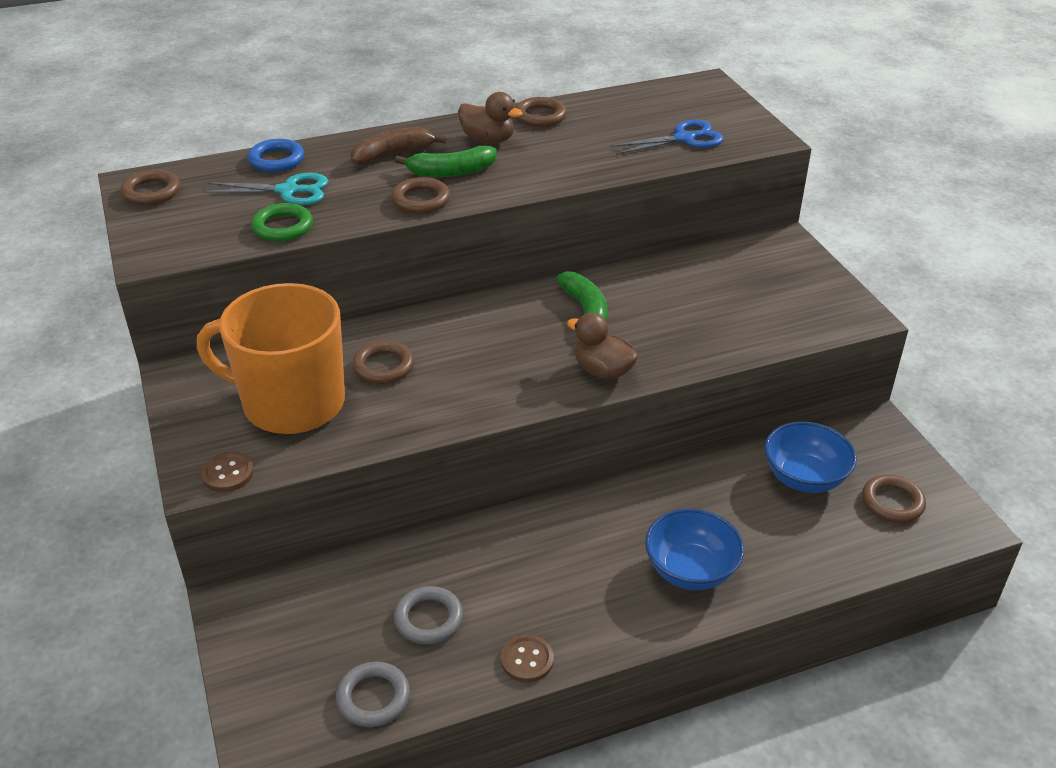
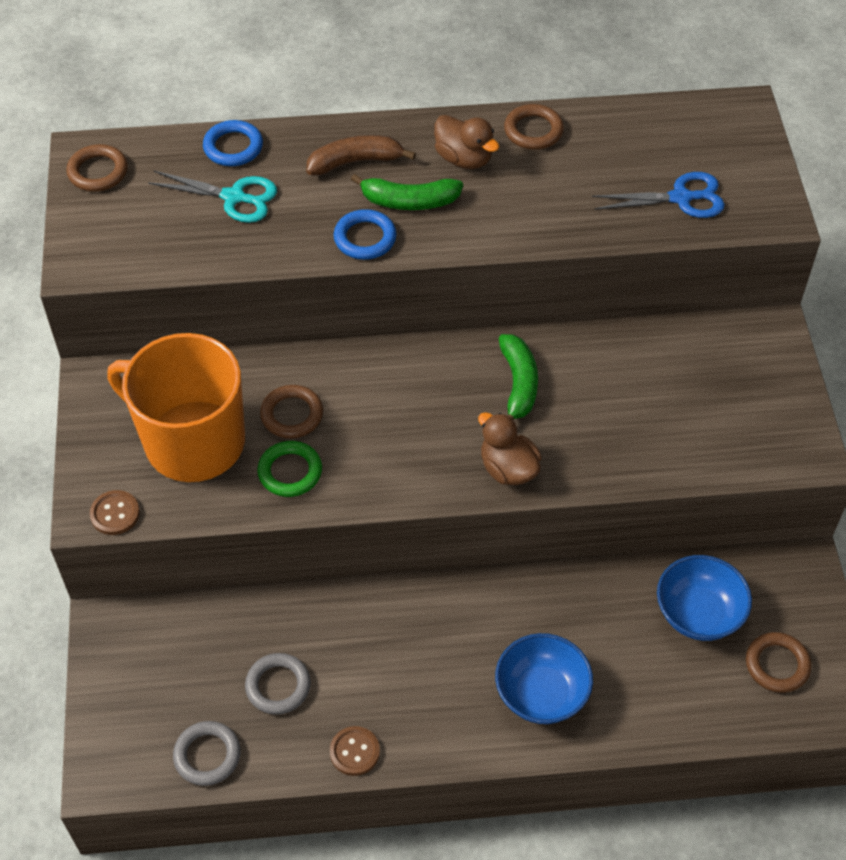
camera: 15 degrees right, 15 degrees up
green ring [251,203,313,242] -> green ring moved to [257,441,322,497]
brown ring [391,177,450,214] -> blue ring [334,209,397,260]

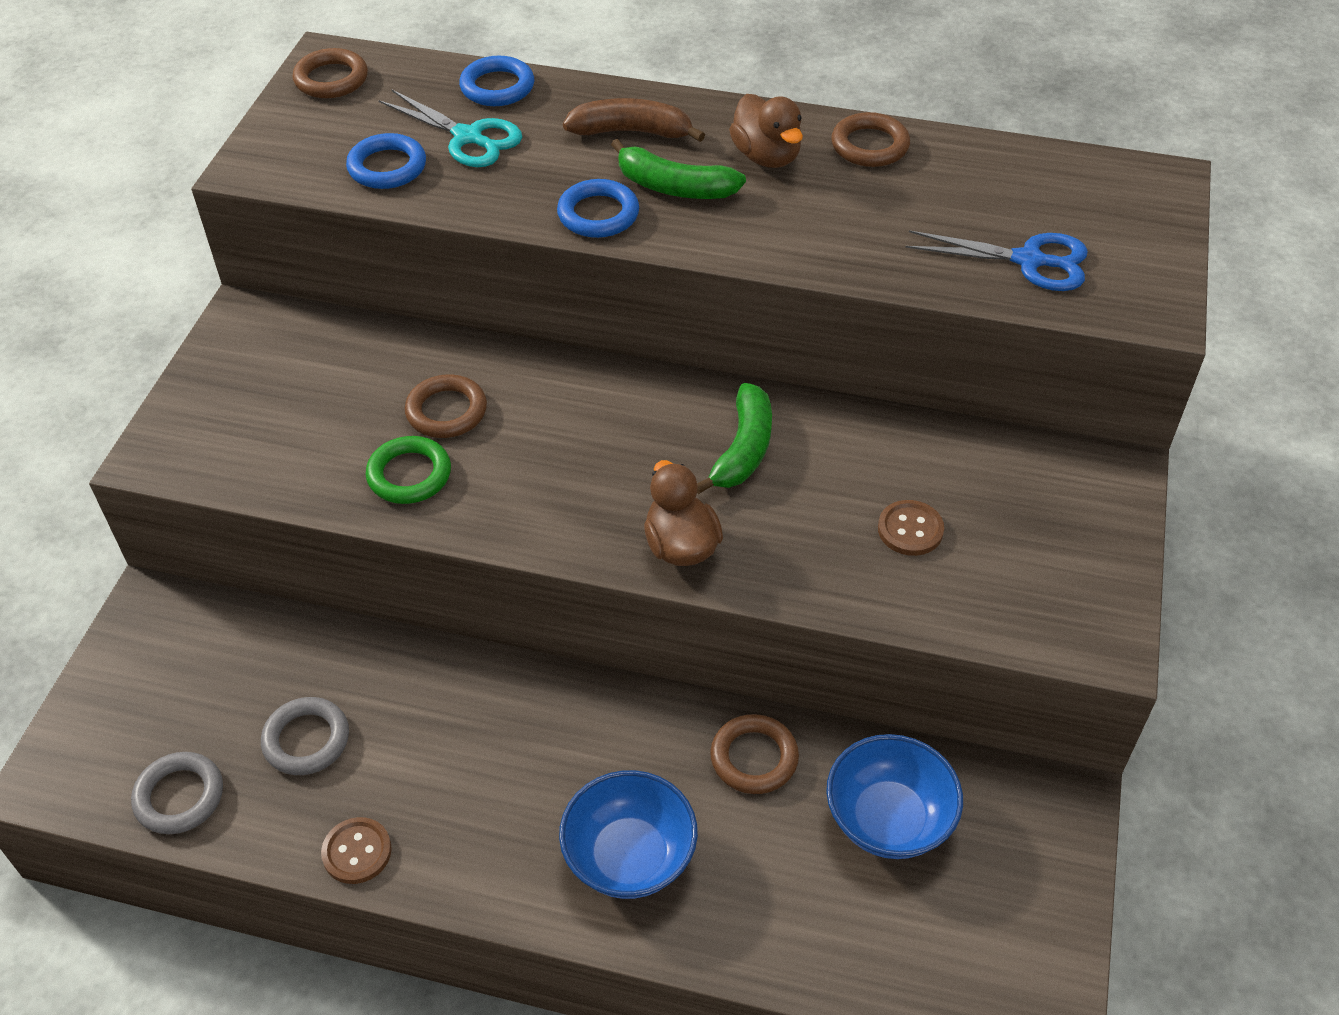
camera: 20 degrees right, 5 degrees down
brown button [90,490,140,535] -> brown button moved to [878,500,944,556]
orange mug [107,333,245,482] -> none
brown ring [746,632,812,693] -> brown ring moved to [710,714,799,794]
none -> blue ring [346,133,426,189]

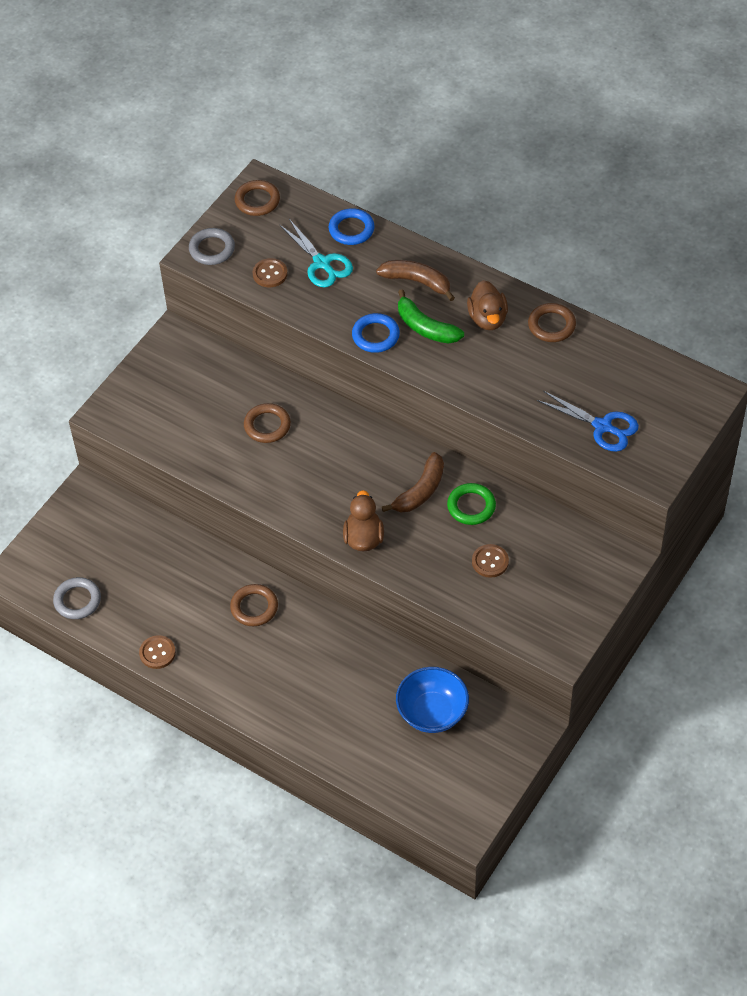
camera: 20 degrees right, 5 degrees up
grey ring [261,697,349,775] -> grey ring moved to [189,228,235,265]
blue ring [346,133,426,189] -> brown button [253,258,287,287]
green ring [366,436,451,504] -> green ring moved to [447,483,496,525]
blue bowl [559,770,698,899] -> none
green banana [697,383,772,494] -> brown banana [382,452,444,512]
brown ring [710,714,799,794] -> brown ring moved to [230,584,278,626]

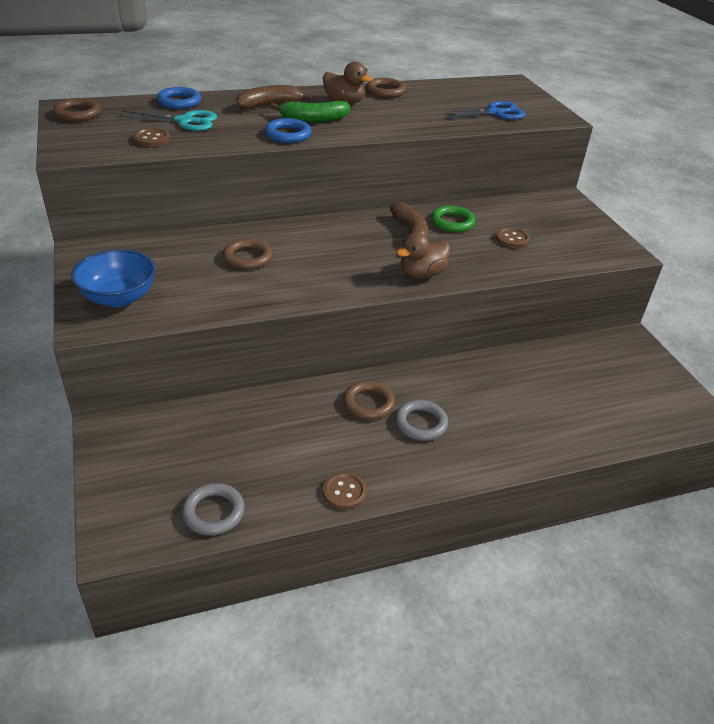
camera: 55 degrees left, 15 degrees down
grey ring [189,228,235,265] -> grey ring moved to [395,400,448,441]
brown duck [343,490,384,551] -> brown duck turned 75 degrees counterclockwise [396,232,450,278]
blue bowl [396,667,469,733] -> blue bowl moved to [71,249,156,307]

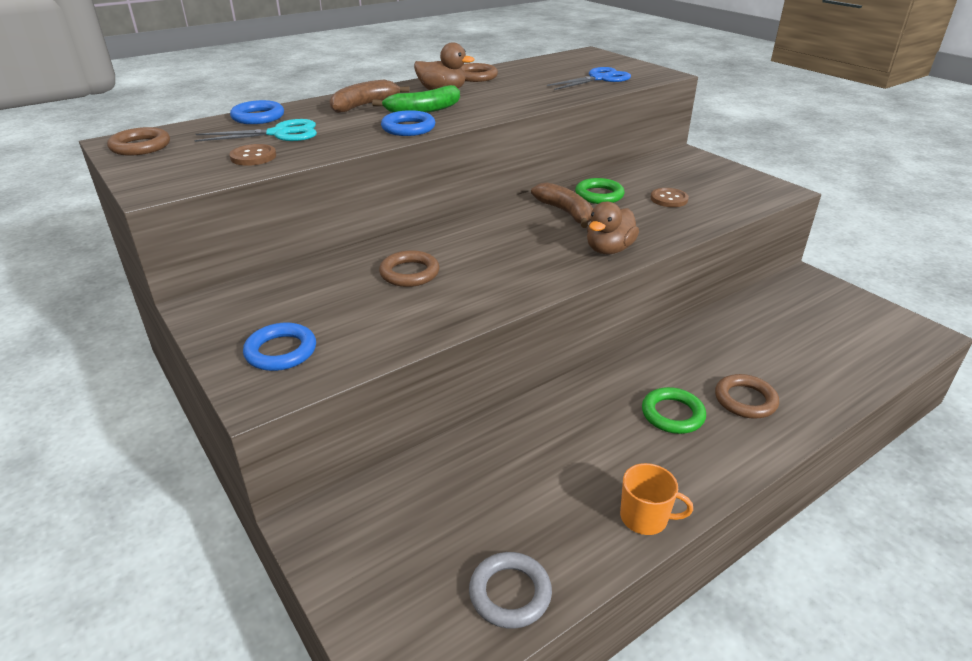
camera: 15 degrees left, 5 degrees down
blue bowl [71,249,156,307] -> blue ring [243,323,316,371]
brown button [323,472,367,510] -> orange mug [620,463,693,535]
brown ring [343,381,395,420] -> brown ring moved to [715,374,779,419]
grey ring [395,400,448,441] -> green ring [642,387,706,434]

